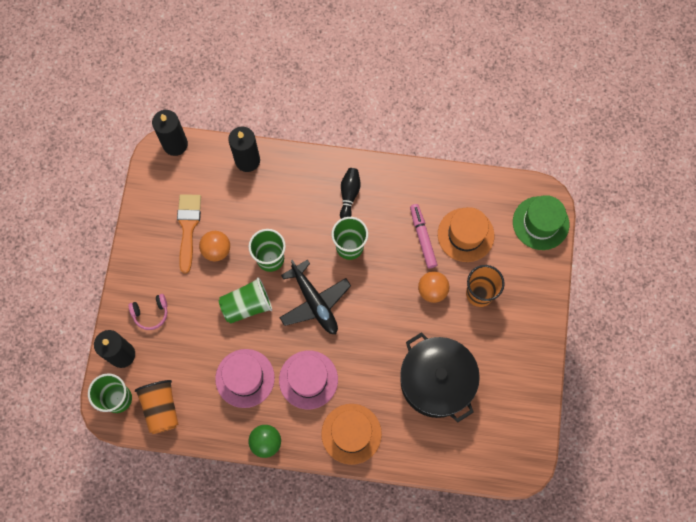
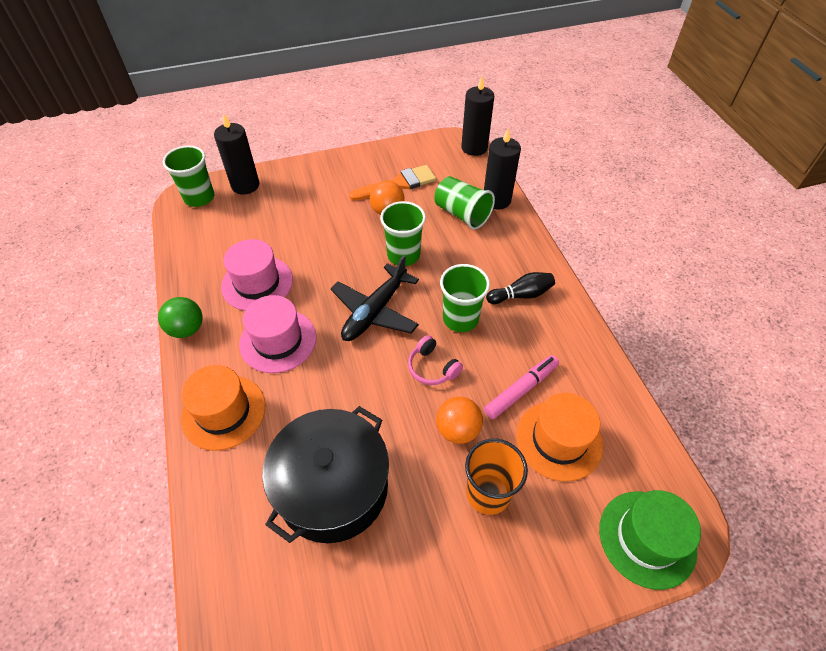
camera: 65 degrees right, 20 degrees down
pink headphones [128,294,168,330] -> pink headphones moved to [408,335,463,385]
orange cup [135,380,179,434] -> none
green cup [219,277,272,324] -> green cup moved to [434,176,495,230]

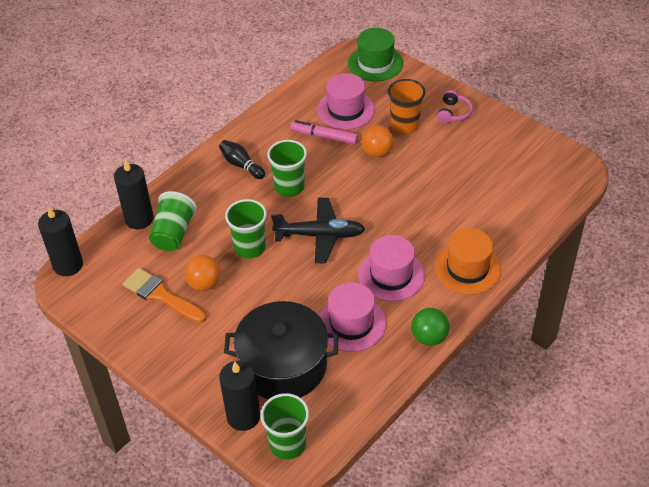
camera: 120 degrees left, 5 degrees down
black pot [262,406,389,543] -> black pot moved to [224,301,338,399]
pink headphones [408,335,463,385] -> pink headphones moved to [437,90,473,124]
orange hat [516,393,603,481] -> pink hat [317,73,375,130]

